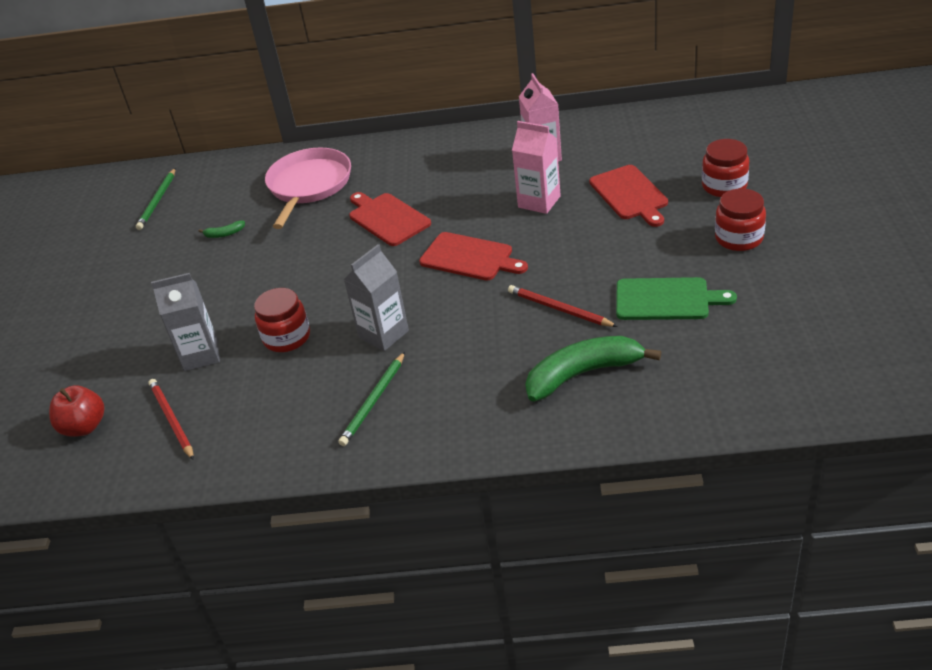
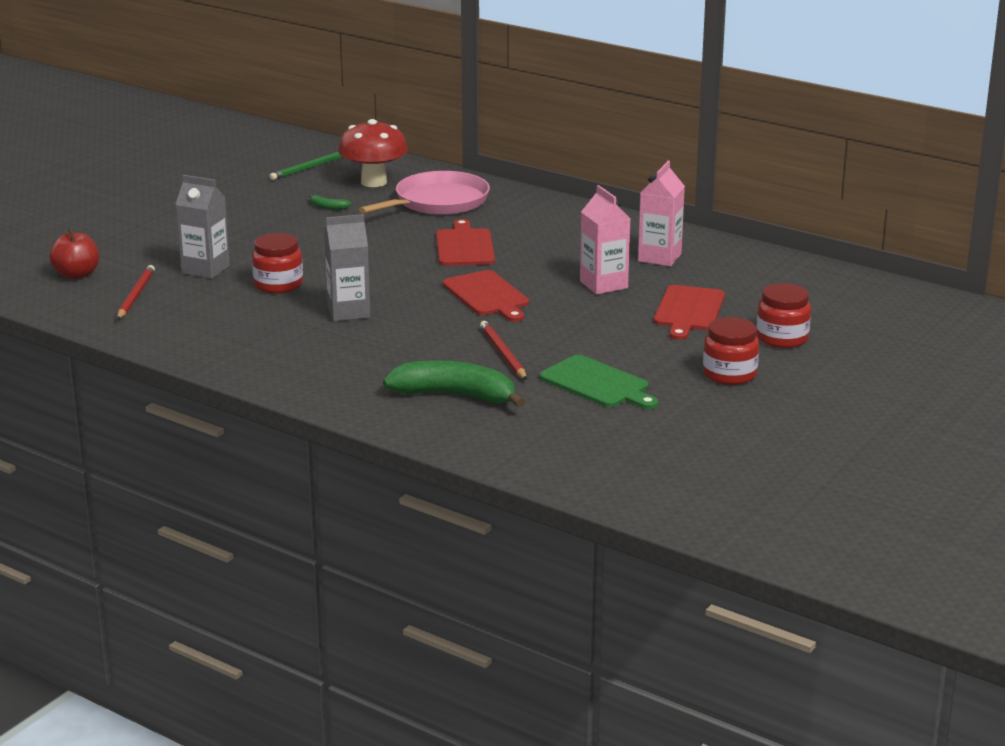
camera: 30 degrees right, 15 degrees down
green pencil [338,352,405,446] -> none
none -> red mushroom [338,119,408,187]

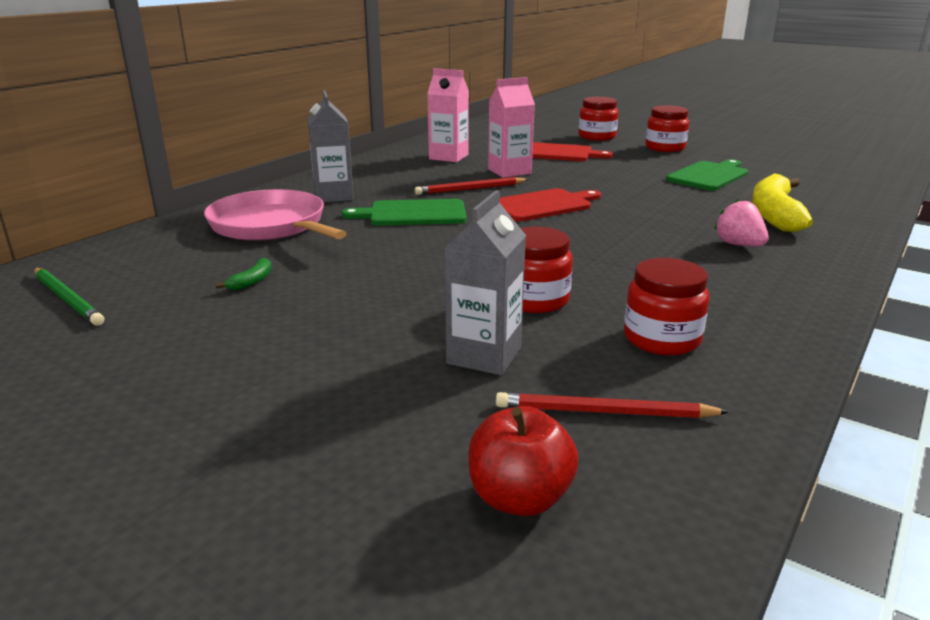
camera: 90 degrees left, 0 degrees up
grey carton [324,214,370,321] -> grey carton moved to [308,90,354,202]
red mushroom [338,119,408,187] -> none
green banana [383,360,525,408] -> yellow banana [752,173,813,232]
red cutting board [436,219,495,266] -> green cutting board [342,199,467,225]
red pencil [480,321,527,380] -> red pencil moved to [415,177,529,195]
none -> red jar [624,258,710,356]
none -> pink strawberry [714,199,769,247]

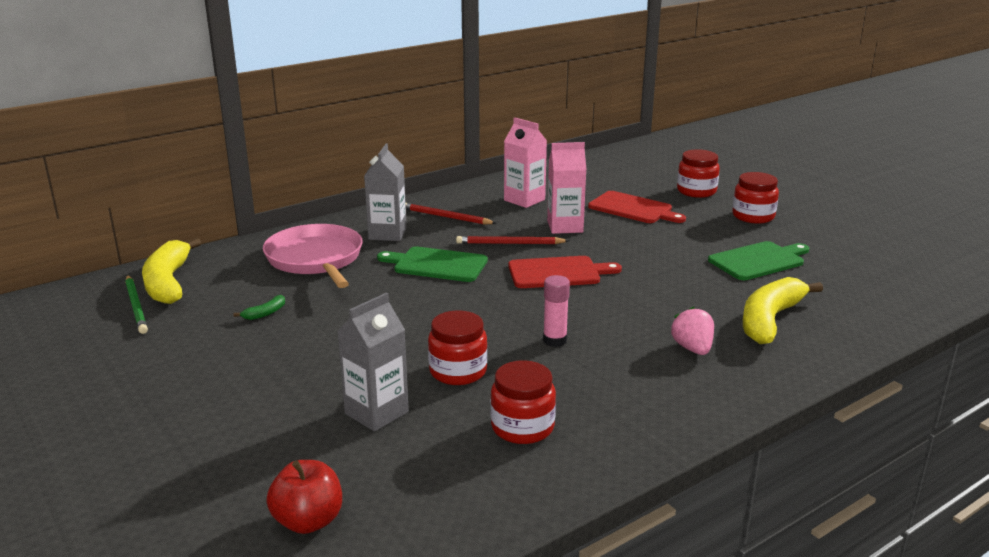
camera: 20 degrees right, 0 degrees up
red pencil [496,392,729,418] -> red pencil moved to [406,203,497,224]
none -> yellow banana [142,238,201,304]
none -> pink glue stick [543,275,570,347]

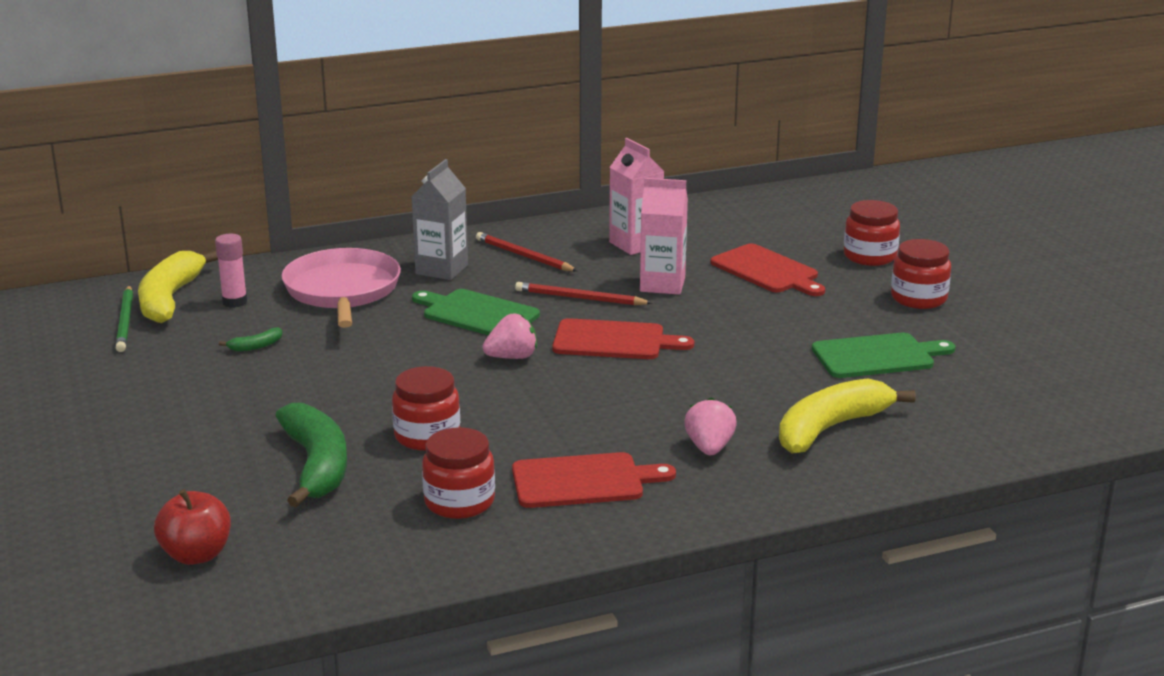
camera: 15 degrees right, 0 degrees up
grey carton [337,293,409,432] -> green banana [275,403,347,507]
pink glue stick [543,275,570,347] -> pink glue stick moved to [215,234,248,308]
none -> pink strawberry [483,314,537,359]
none -> red cutting board [512,452,676,508]

